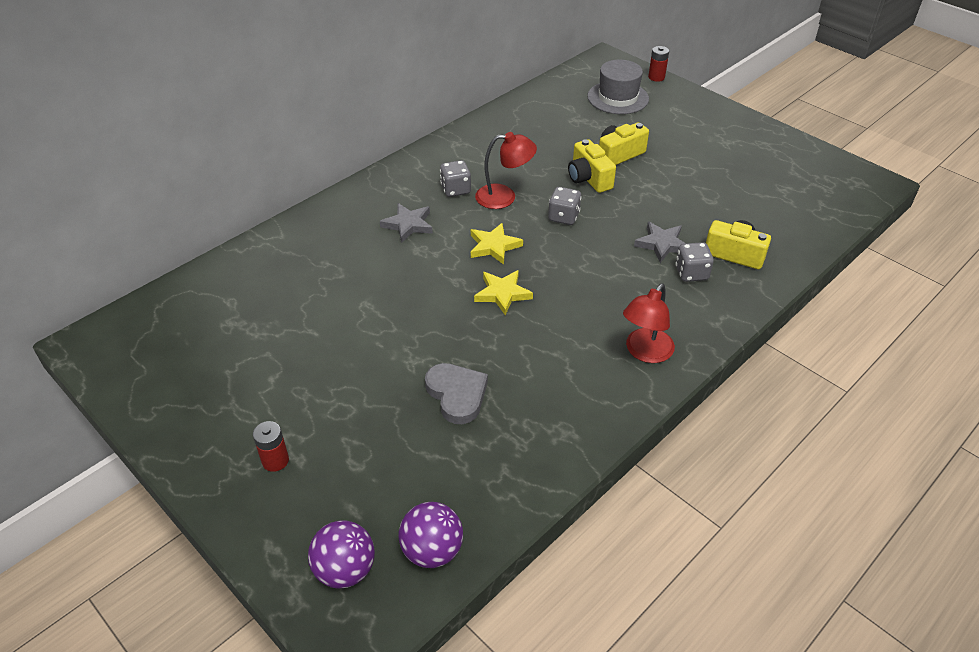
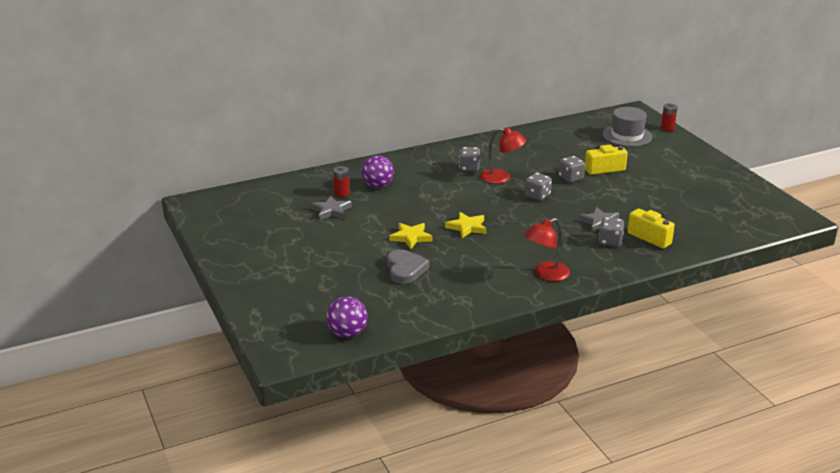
camera: 20 degrees right, 15 degrees down
red battery [253,421,289,472] -> red battery moved to [333,166,350,197]
purple ball [308,520,375,589] -> purple ball moved to [361,155,394,188]
grey star [380,203,433,243] -> grey star moved to [311,196,352,220]
yellow star [471,223,523,265] -> yellow star moved to [389,223,433,249]
yellow camera [568,139,616,193] -> grey dice [559,156,585,183]

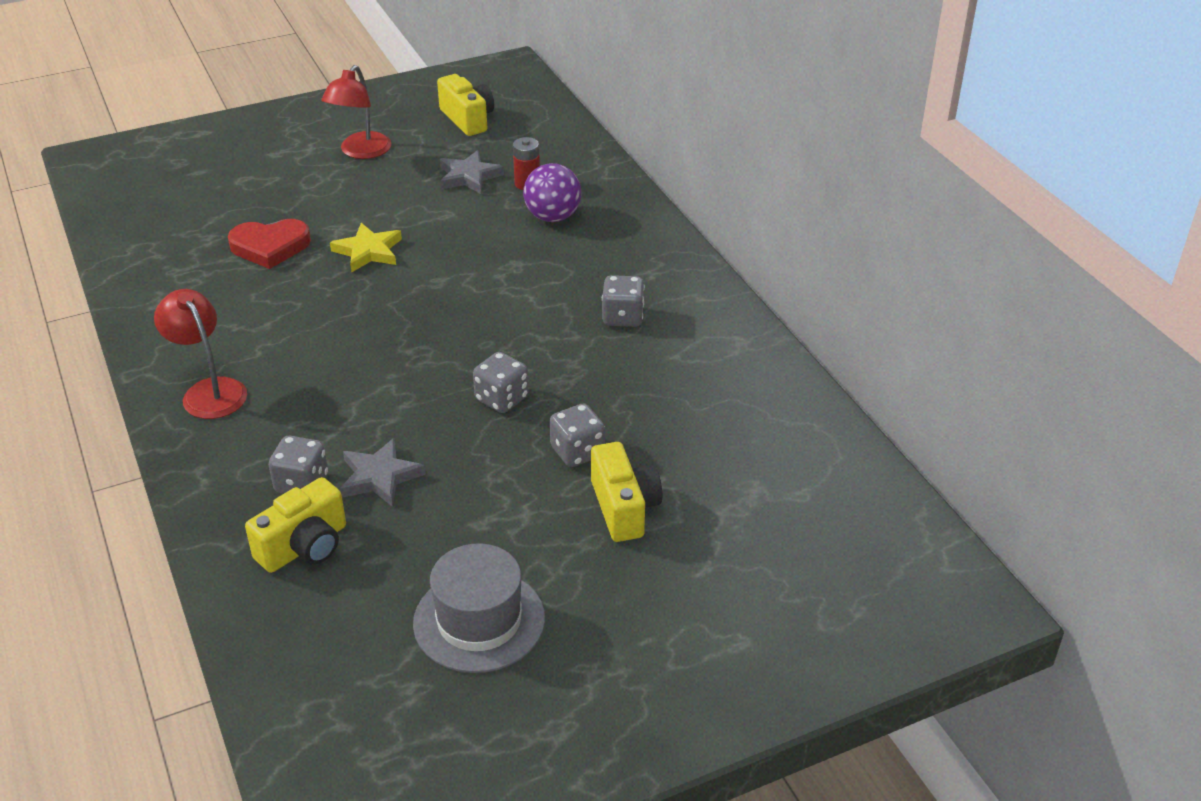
camera: 90 degrees right, 10 degrees up
purple ball [327,296,368,338] -> none
grey heart [387,249,429,284] -> red heart [228,219,311,269]
yellow star [445,212,487,238] -> none
red lamp [480,127,526,184] -> red lamp moved to [321,65,391,159]
grey hat [603,107,652,147] -> grey hat moved to [413,543,545,673]
red battery [661,103,677,131] -> none
none -> yellow camera [437,74,494,136]

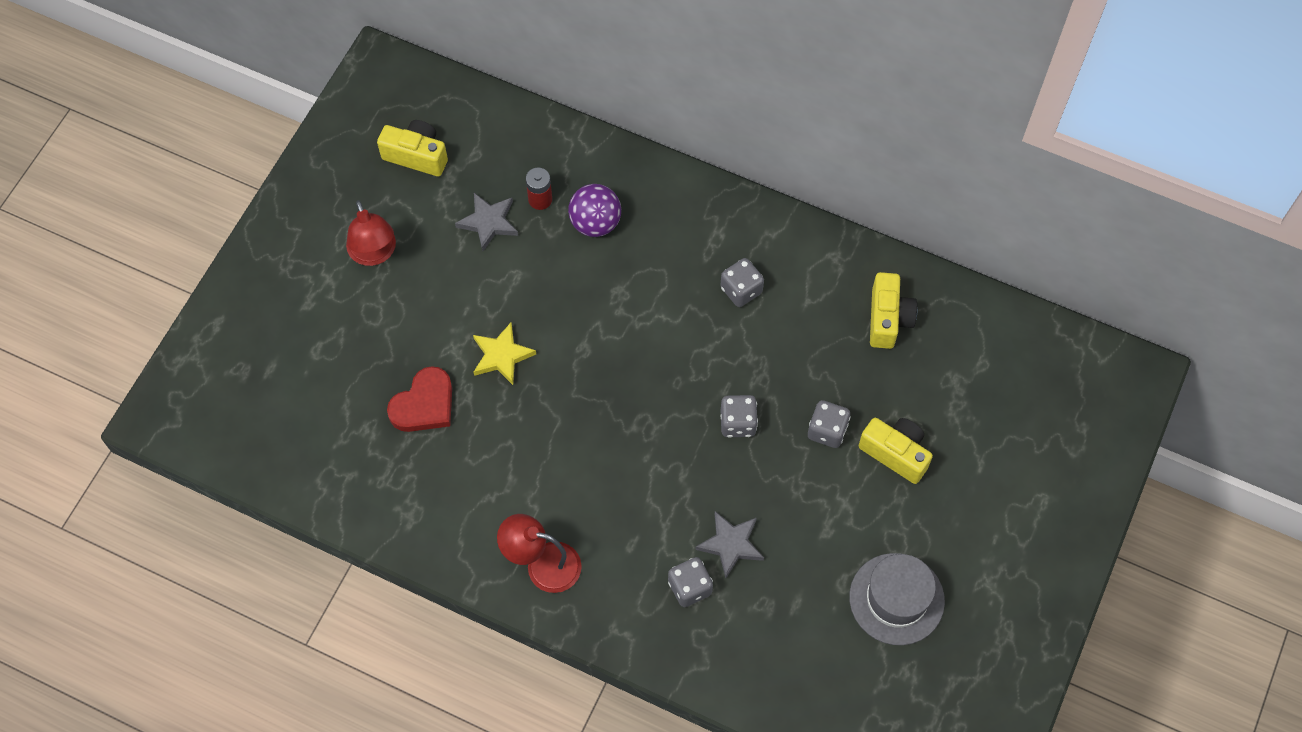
camera: 40 degrees left, 25 degrees up
yellow camera [245,477,346,573] -> yellow camera moved to [870,272,917,349]

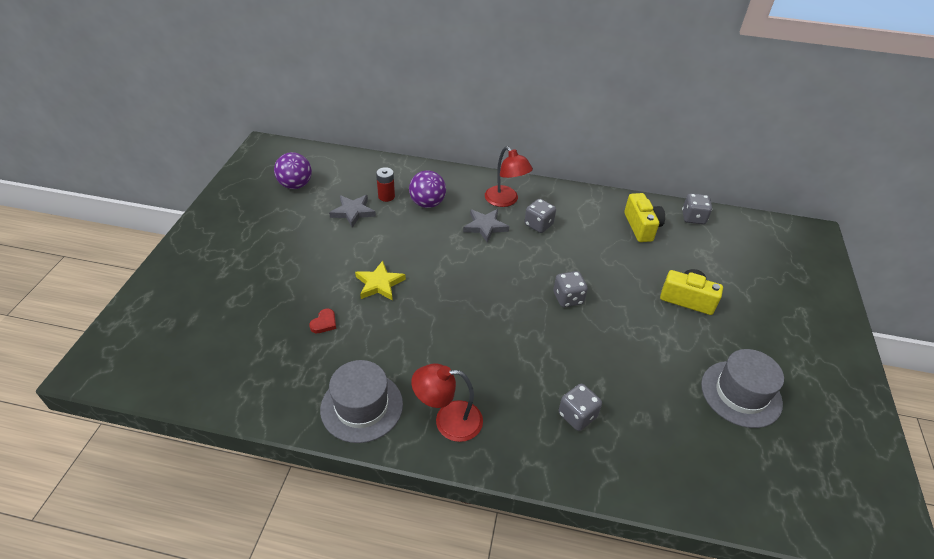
camera: 15 degrees left, 20 degrees down
red lamp [346,200,396,266] -> red lamp moved to [485,146,533,207]
yellow camera [377,120,448,177] -> purple ball [274,152,312,189]
red heart [387,366,452,432] -> red heart [309,309,336,333], size x0.50
grey star [695,511,764,578] -> grey star moved to [463,209,509,243]
grey dice [808,400,851,448] -> grey dice moved to [682,193,712,224]
none -> grey hat [320,360,403,443]

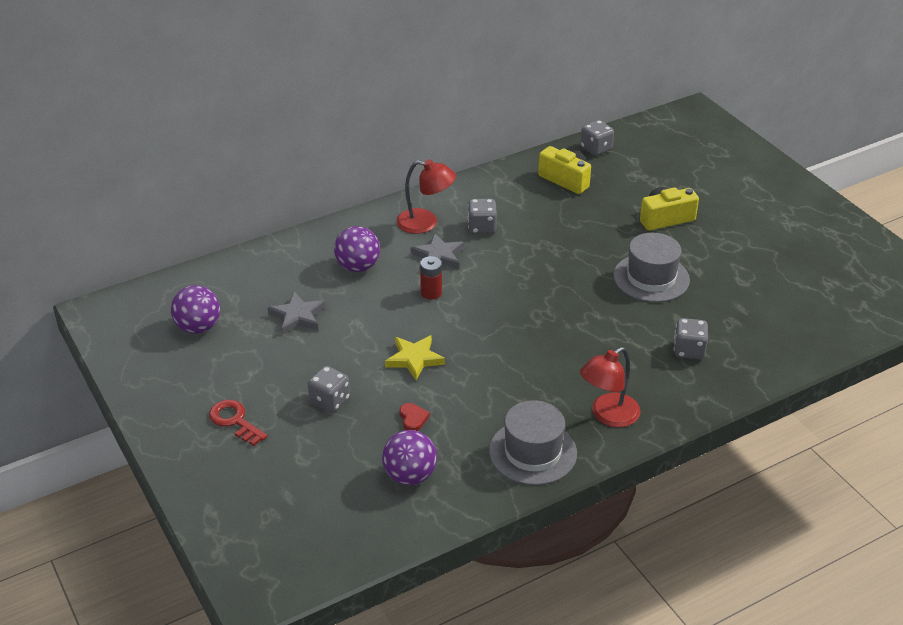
camera: 40 degrees left, 5 degrees down
red battery [376,167,395,202] -> red battery moved to [420,256,442,299]
grey dice [553,271,588,307] -> grey dice moved to [308,366,350,413]
grey hat [701,349,784,428] -> grey hat moved to [613,233,690,302]
none -> red key [209,400,268,446]
none -> purple ball [382,430,437,485]

